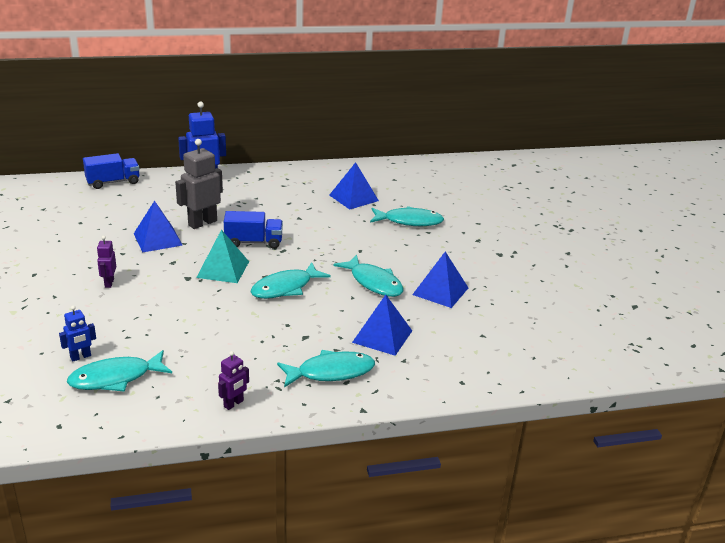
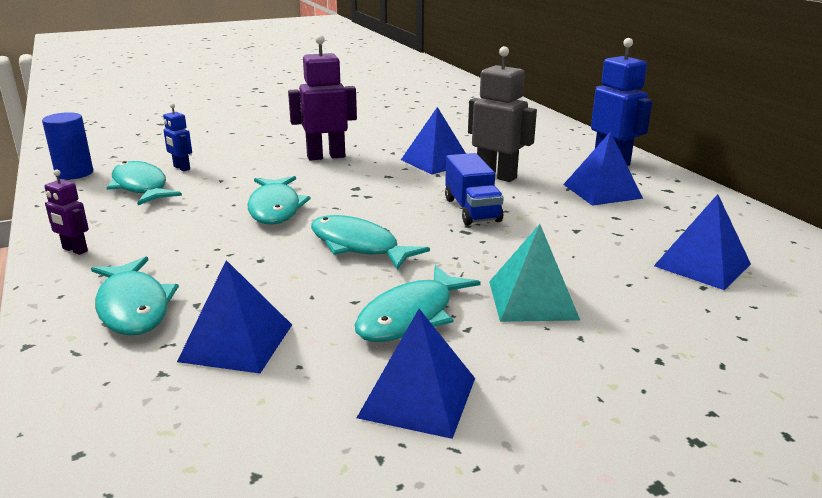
camera: 80 degrees right, 5 degrees down
blue truck [83,153,140,189] -> none
purple robot [97,236,116,288] -> purple robot [288,35,357,161], size x1.88
turquoise pyramid [196,229,249,283] -> turquoise pyramid moved to [489,224,580,322]
turquoise fish [370,206,444,226] -> turquoise fish moved to [247,176,311,225]
none -> blue cylinder [42,112,93,180]
none -> blue pyramid [563,132,643,206]

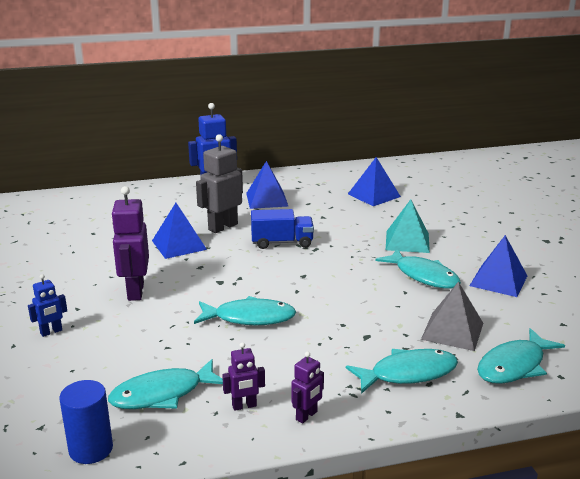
camera: 80 degrees left, 0 degrees up
blue robot [163,103,192,171] -> blue robot moved to [28,274,67,337]
blue pyramid [177,260,292,373] -> grey pyramid [421,282,483,351]
turquoise fish [311,215,430,270] -> turquoise fish moved to [477,328,565,384]
none -> purple robot [222,342,265,411]

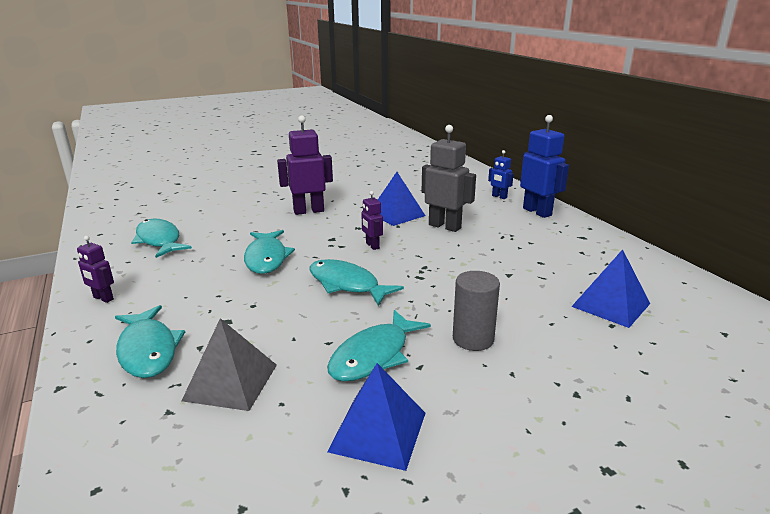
camera: 80 degrees right, 0 degrees up
blue robot [28,274,67,337] -> blue robot moved to [488,150,514,199]
blue cylinder [59,380,113,464] -> none
purple robot [222,342,265,411] -> purple robot moved to [361,191,383,250]
blue pyramid [246,161,288,209] -> none
blue truck [251,209,314,249] -> none
turquoise pyramid [386,199,430,253] -> grey cylinder [453,271,500,351]
turquoise fish [477,328,565,384] -> turquoise fish moved to [310,259,404,306]

